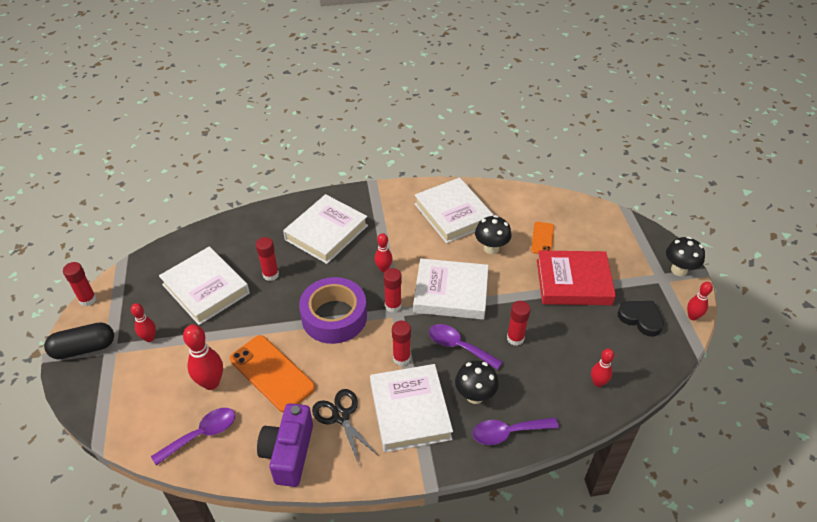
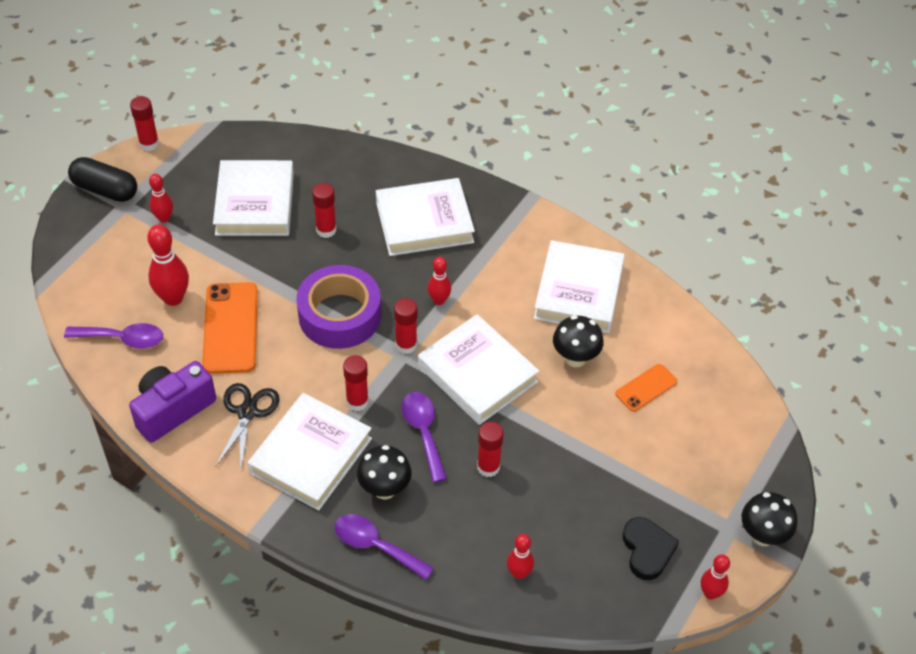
camera: 40 degrees right, 5 degrees up
red book [537,250,616,305] -> none

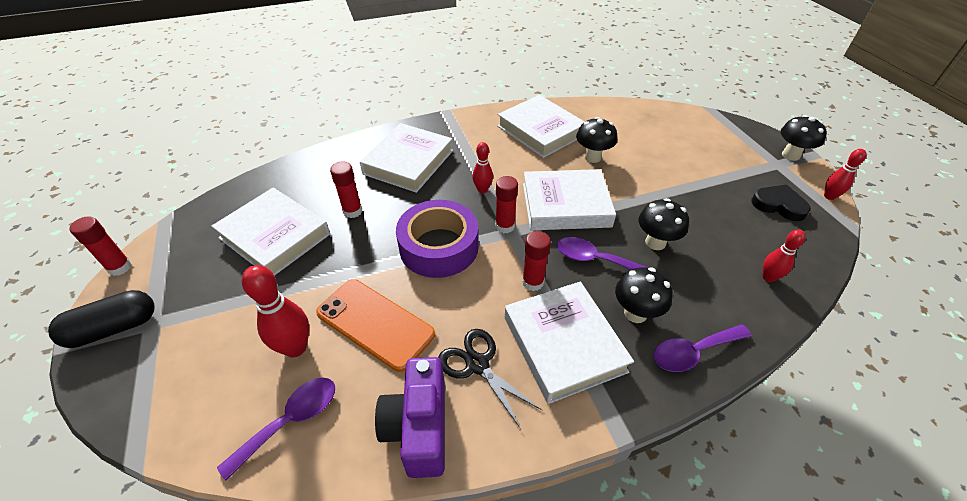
camera: 50 degrees left, 5 degrees down
red bowling pin [149,174,173,223] -> none
red glue stick [477,422,504,477] -> black mushroom [638,198,689,250]
orange phone [615,364,677,412] -> none

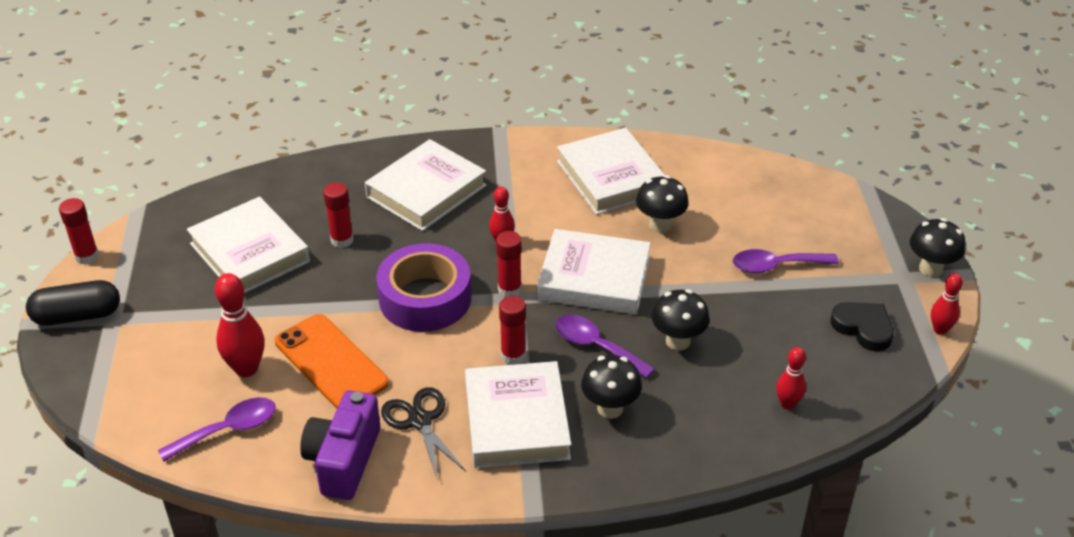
camera: 15 degrees right, 5 degrees down
purple spoon [654,325,752,372] -> purple spoon moved to [733,249,839,273]

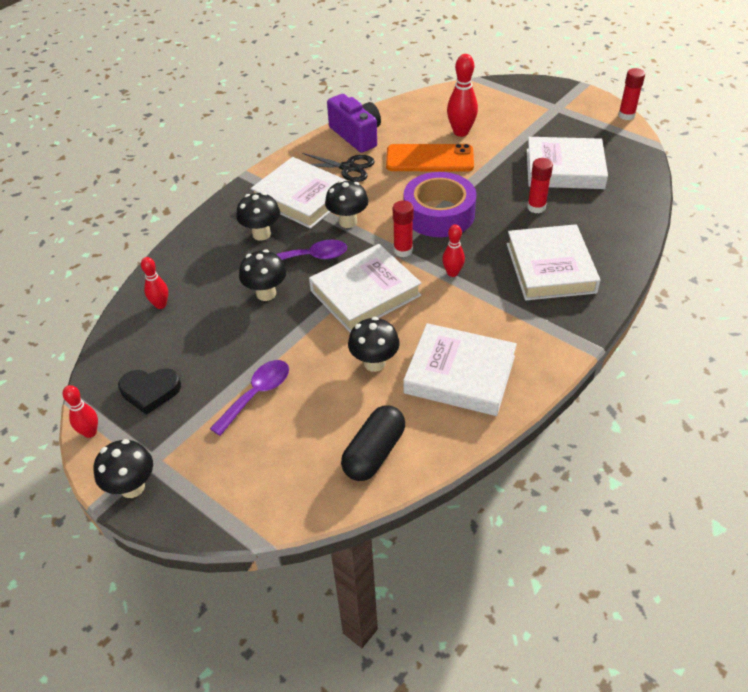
camera: 135 degrees right, 5 degrees up
black capsule [26,280,120,325] -> black capsule moved to [341,405,405,481]
purple spoon [158,397,276,461] -> none
red glue stick [499,296,526,365] -> black mushroom [325,180,368,228]

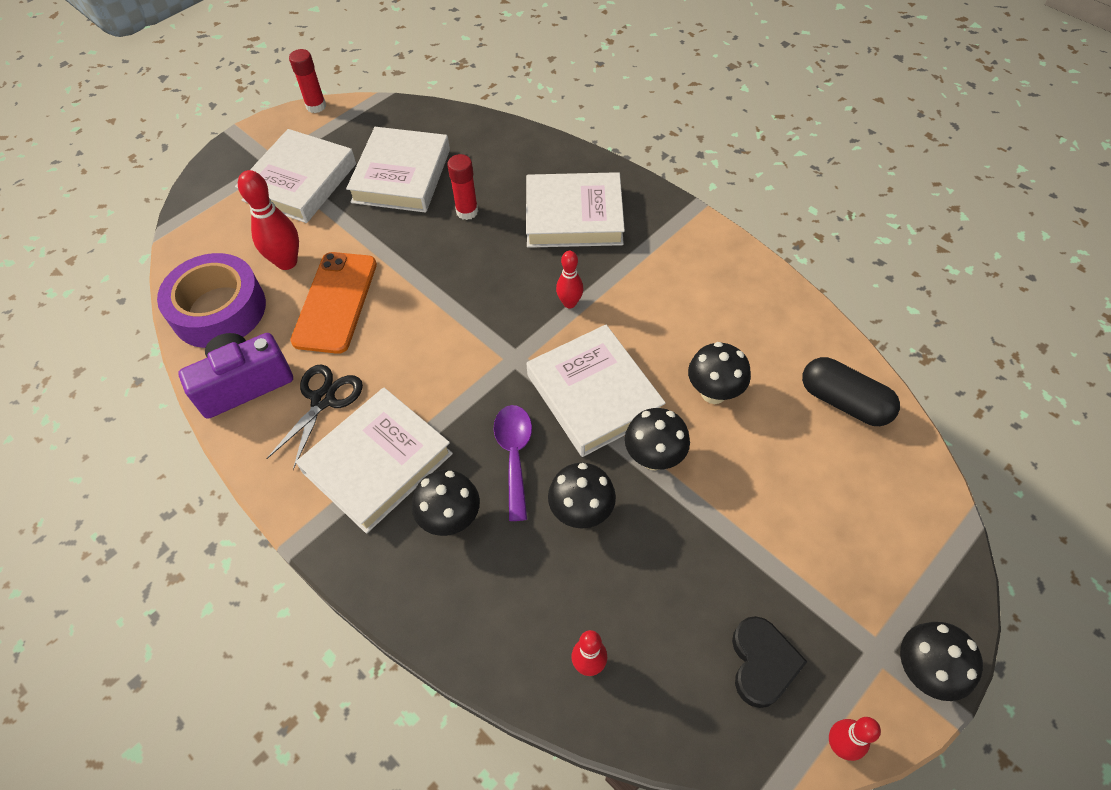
camera: 85 degrees left, 10 degrees up
purple spoon [210,360,289,436] -> none
black mushroom [325,180,368,228] -> black mushroom moved to [625,408,690,470]
red glue stick [393,200,413,257] -> none
white book [403,323,517,416] -> white book moved to [235,129,356,223]
purple tape [404,172,476,237] -> purple tape moved to [157,253,266,348]

